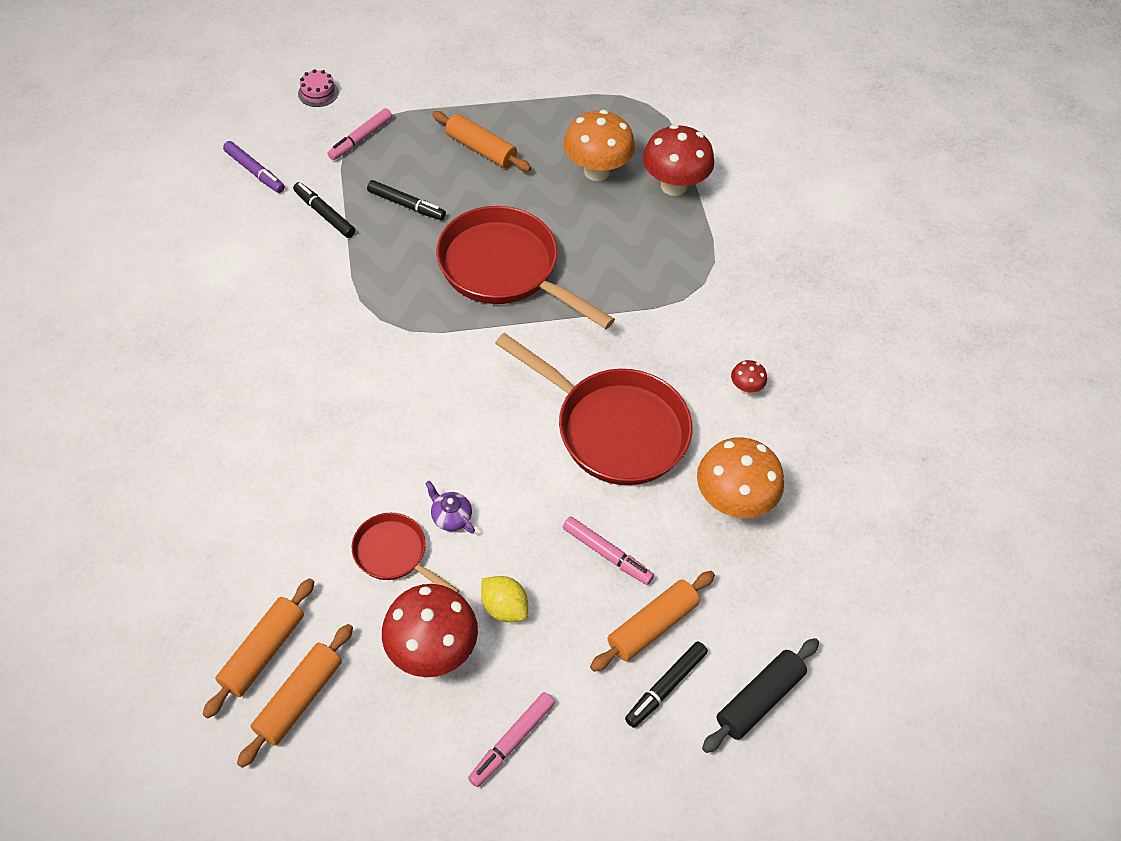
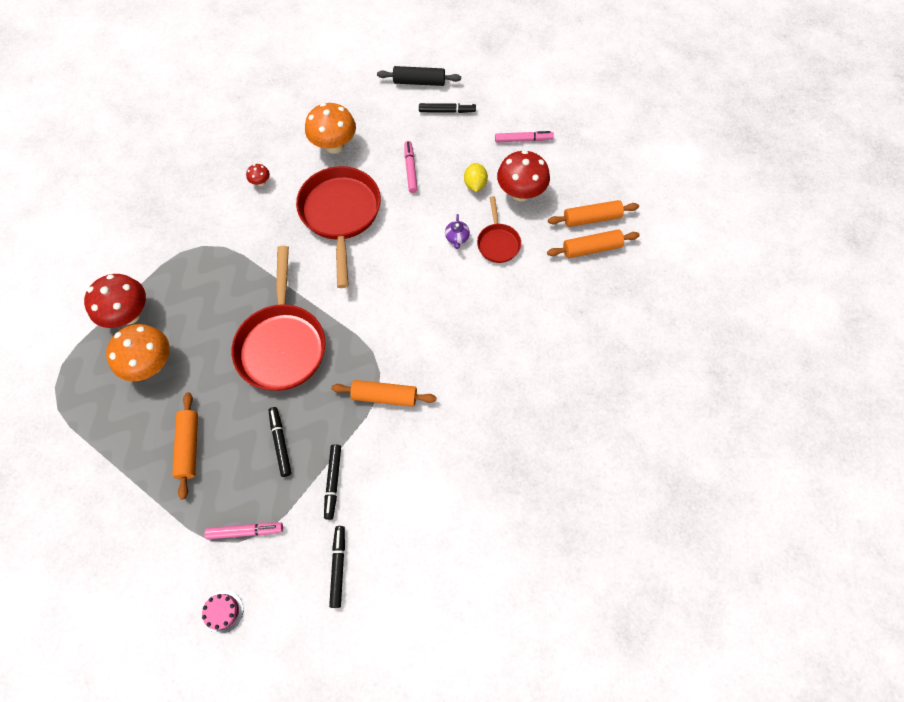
camera: 130 degrees left, 10 degrees up
purple marker [223,141,285,193] -> black marker [329,526,345,608]
orange rolling pin [590,571,715,672] -> orange rolling pin moved to [331,380,437,407]

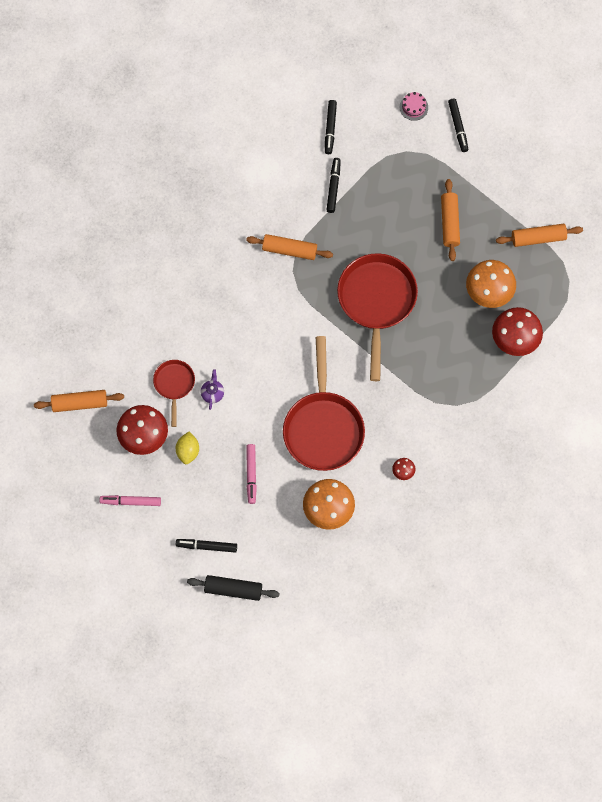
camera: 175 degrees left, 5 degrees up
pink marker [204,523,283,539] -> none
black marker [268,407,291,477] -> black marker moved to [448,98,468,152]
orange rolling pin [547,230,640,258] -> orange rolling pin moved to [496,224,583,247]

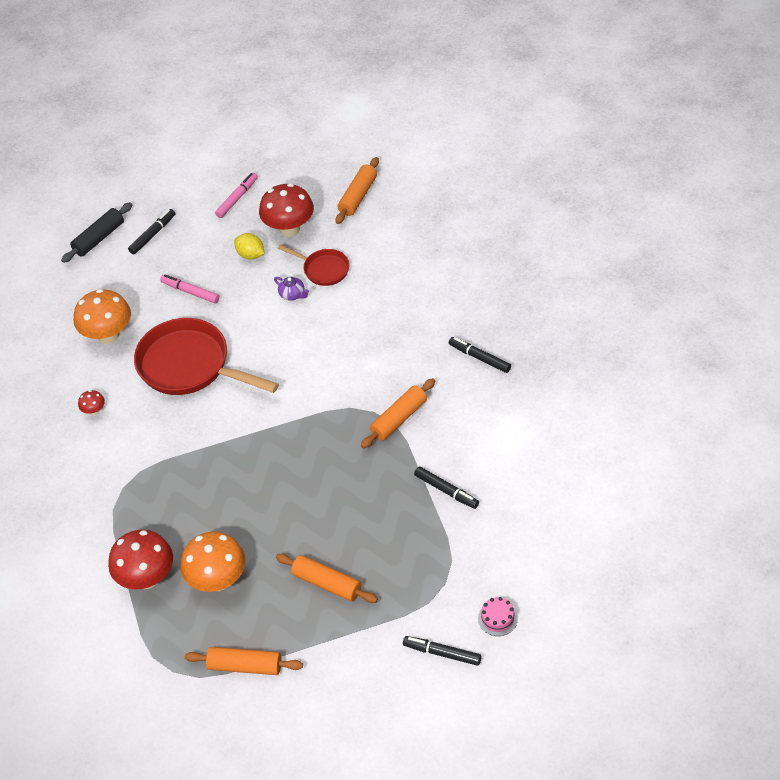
camera: 125 degrees right, 20 degrees down
black marker [325,100,337,154] -> black marker moved to [449,337,511,373]
red pan [337,253,418,381] -> none
orange rolling pin [496,224,583,247] -> orange rolling pin turned 75 degrees clockwise [185,647,303,675]

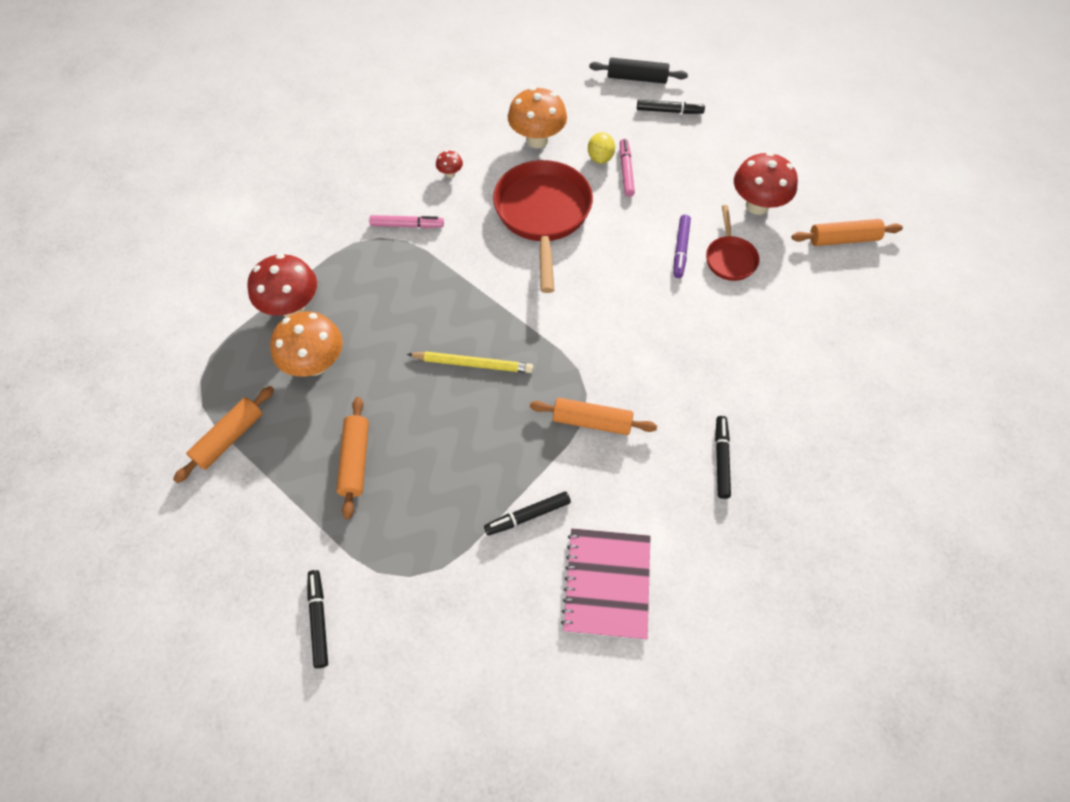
camera: 55 degrees right, 10 degrees up
orange rolling pin [185,647,303,675] -> orange rolling pin turned 60 degrees clockwise [173,386,274,483]
pink marker [215,173,258,218] -> pink marker moved to [369,215,444,228]
yellow lemon [234,233,264,260] -> yellow lemon moved to [588,132,615,164]
purple teapot [274,277,309,301] -> purple marker [674,215,691,278]
black marker [414,466,479,509] -> black marker turned 60 degrees clockwise [484,491,571,536]
pink cake [478,597,518,636] -> none
none -> yellow pencil [407,351,533,373]
none -> pink notebook [561,528,650,640]

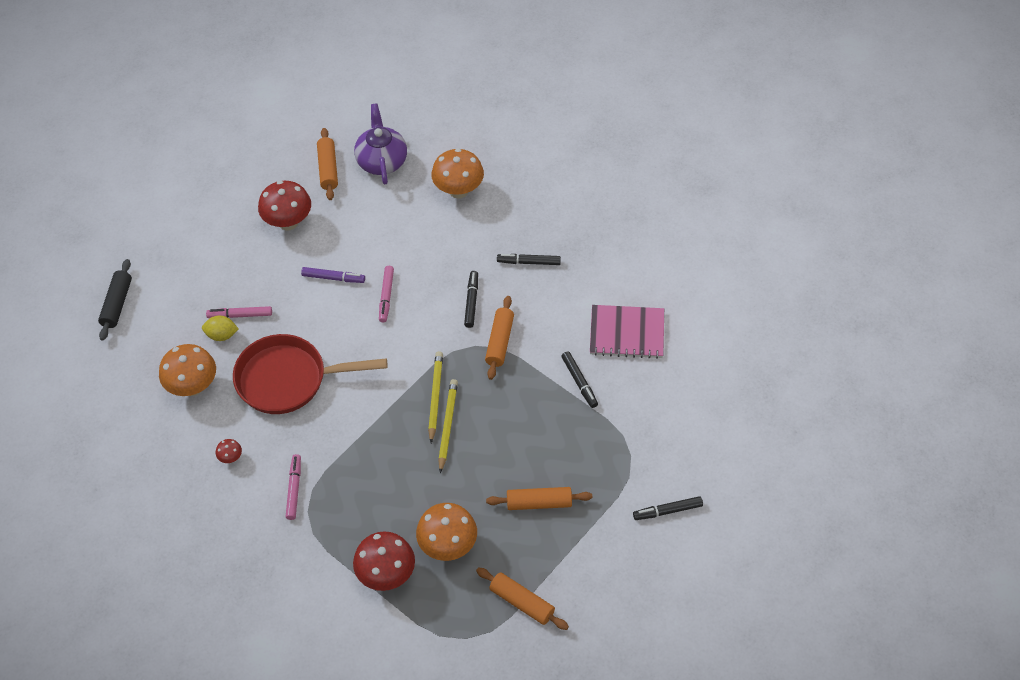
camera: 90 degrees left, 5 degrees down
black marker [637,100,705,114] -> black marker moved to [464,271,478,328]
red pan [706,205,760,281] -> none
none -> purple teapot [354,104,407,184]
none -> pink marker [379,266,394,322]
none -> yellow pencil [428,351,443,443]
none -> orange mushroom [431,148,484,199]

